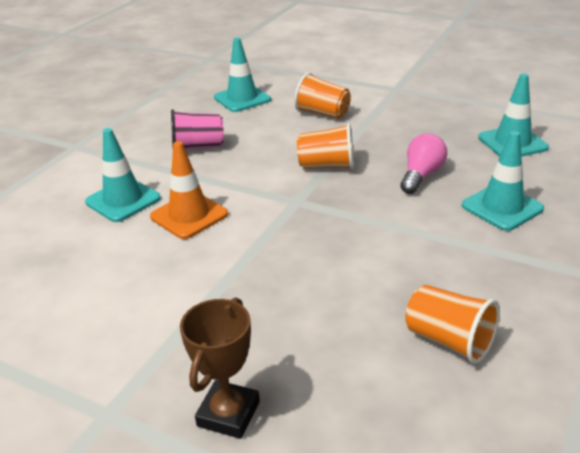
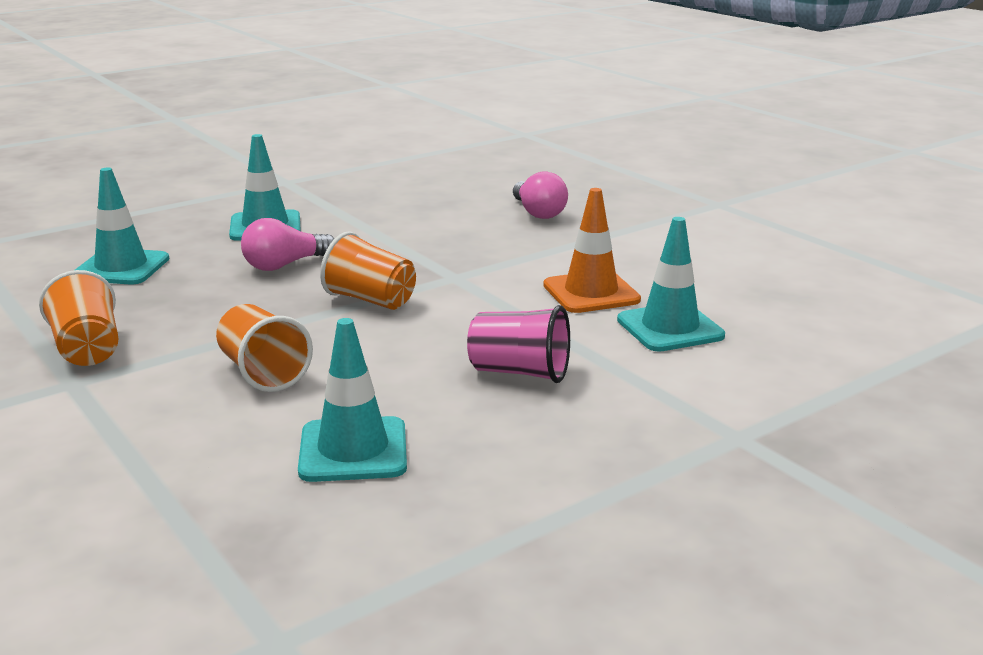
camera: 155 degrees left, 10 degrees down
brown trophy [180,297,260,439] -> none
orange cup [405,285,500,364] -> orange cup moved to [39,270,119,366]
none -> pink light bulb [513,172,568,219]

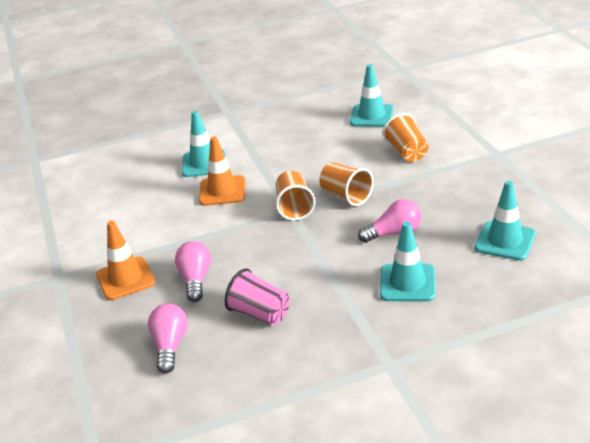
camera: 160 degrees left, 10 degrees up
orange cup [39,270,119,366] -> orange cup moved to [275,171,316,221]
pink cup [467,305,570,383] -> pink cup moved to [224,269,290,325]
none -> orange traffic cone [96,221,156,300]
none -> pink light bulb [148,304,188,374]

